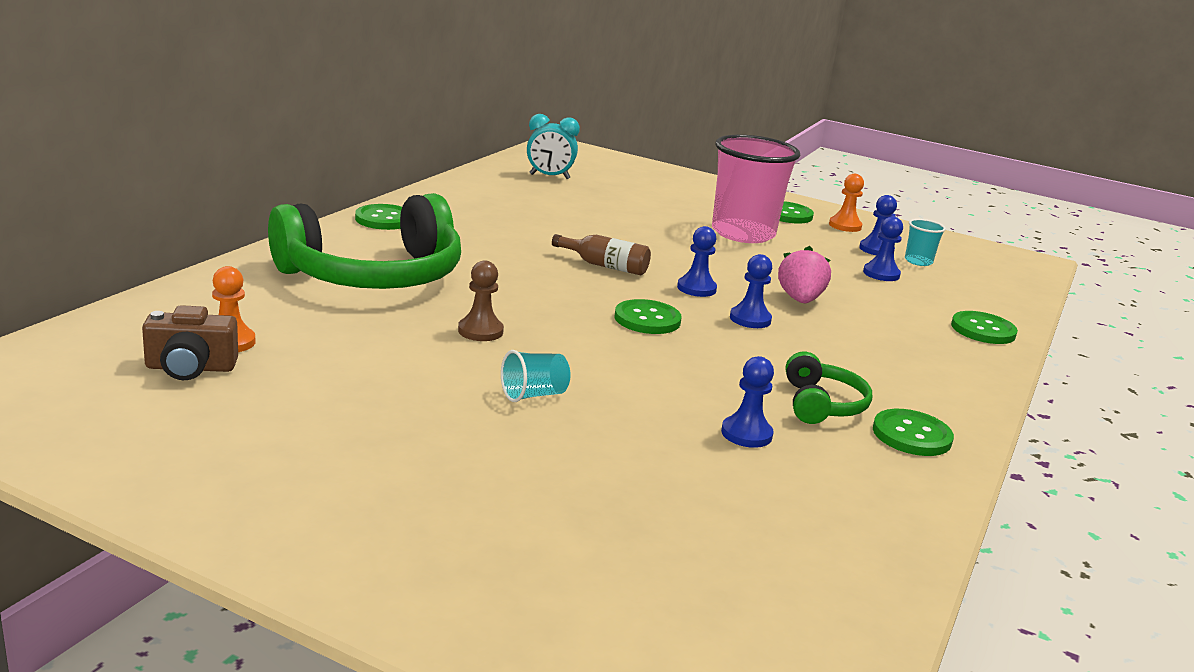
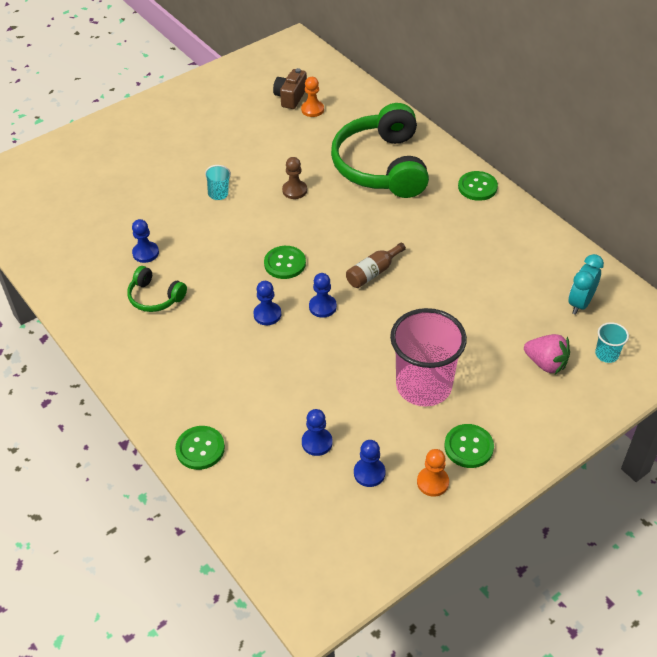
camera: 120 degrees right, 25 degrees up
pink strawberry [778,246,831,303] -> pink strawberry moved to [524,334,570,374]
green button [873,409,954,456] -> none
turquoise cup [905,219,946,266] -> turquoise cup moved to [595,322,629,363]

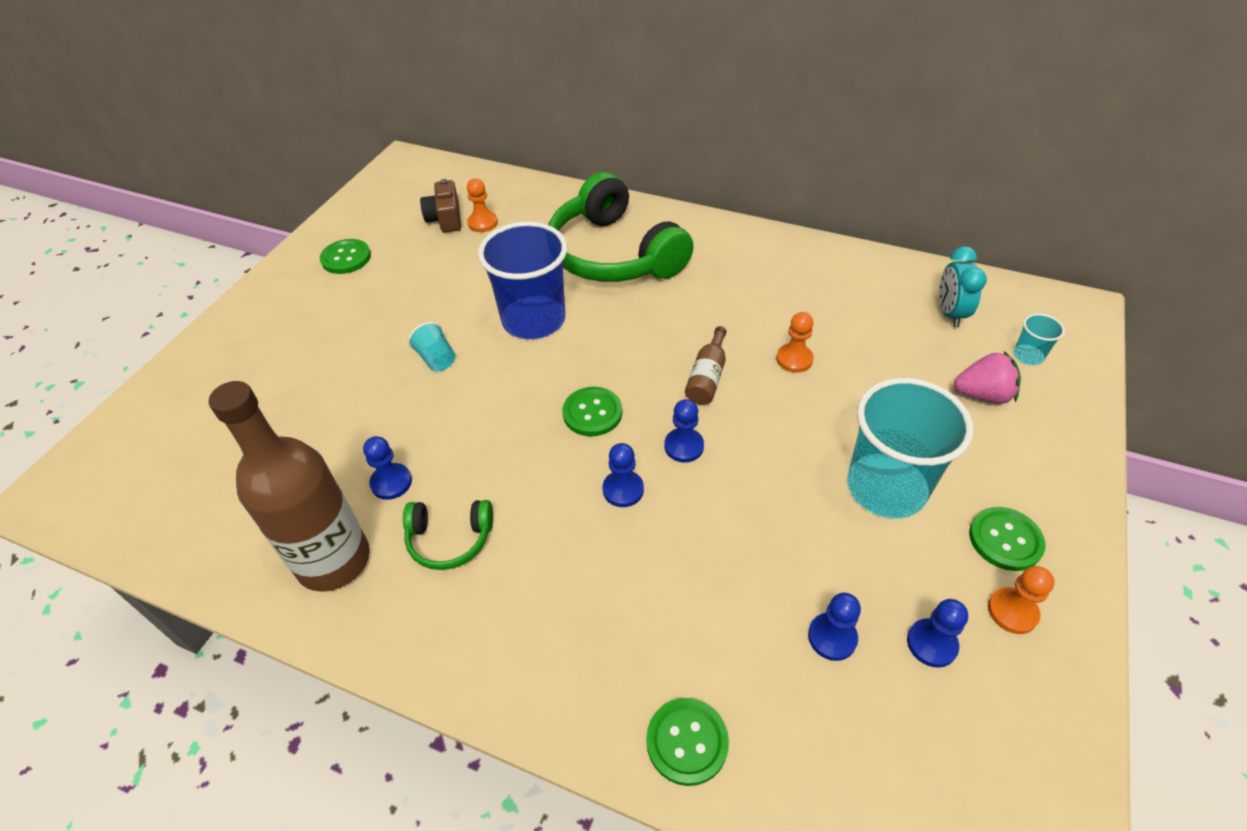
camera: 30 degrees left, 0 degrees up
brown pawn [282,157,307,199] -> blue cup [478,222,568,339]
pink cup [390,308,467,407] -> turquoise cup [847,378,974,519]
green button [458,171,498,201] -> green button moved to [320,239,371,274]
none -> brown bottle [209,381,370,592]
none -> orange pawn [776,312,814,373]

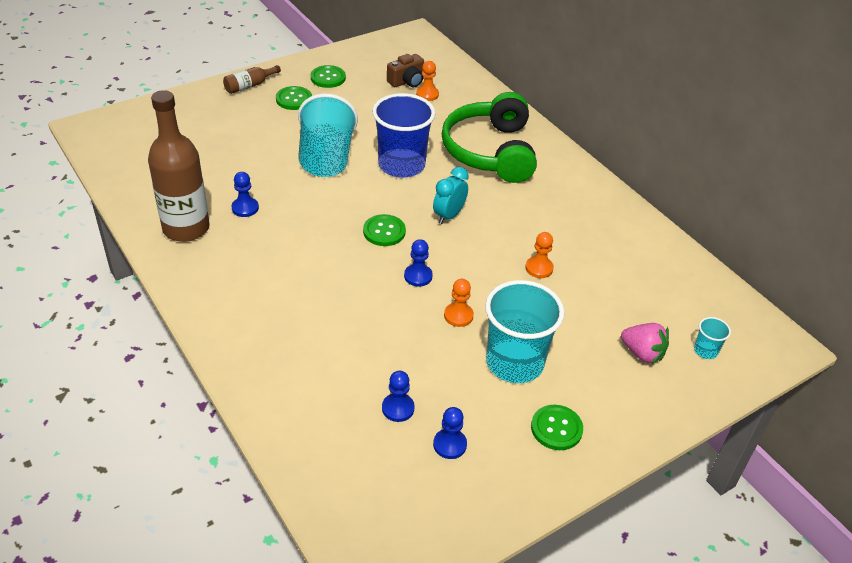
camera: 30 degrees right, 5 degrees down
green headphones [403,500,493,570] -> none
turquoise cup [408,322,456,372] -> turquoise cup [298,94,358,177], size x2.34
brown camera [420,179,461,233] -> brown camera turned 150 degrees counterclockwise [387,54,424,87]
blue pawn [603,443,644,507] -> none
green button [646,698,729,786] -> green button moved to [276,86,312,110]
brown bottle [685,326,726,404] -> brown bottle moved to [223,65,281,94]
turquoise clock [939,246,987,328] -> turquoise clock moved to [433,167,469,224]
orange pawn [988,566,1055,634] -> orange pawn moved to [444,279,474,327]

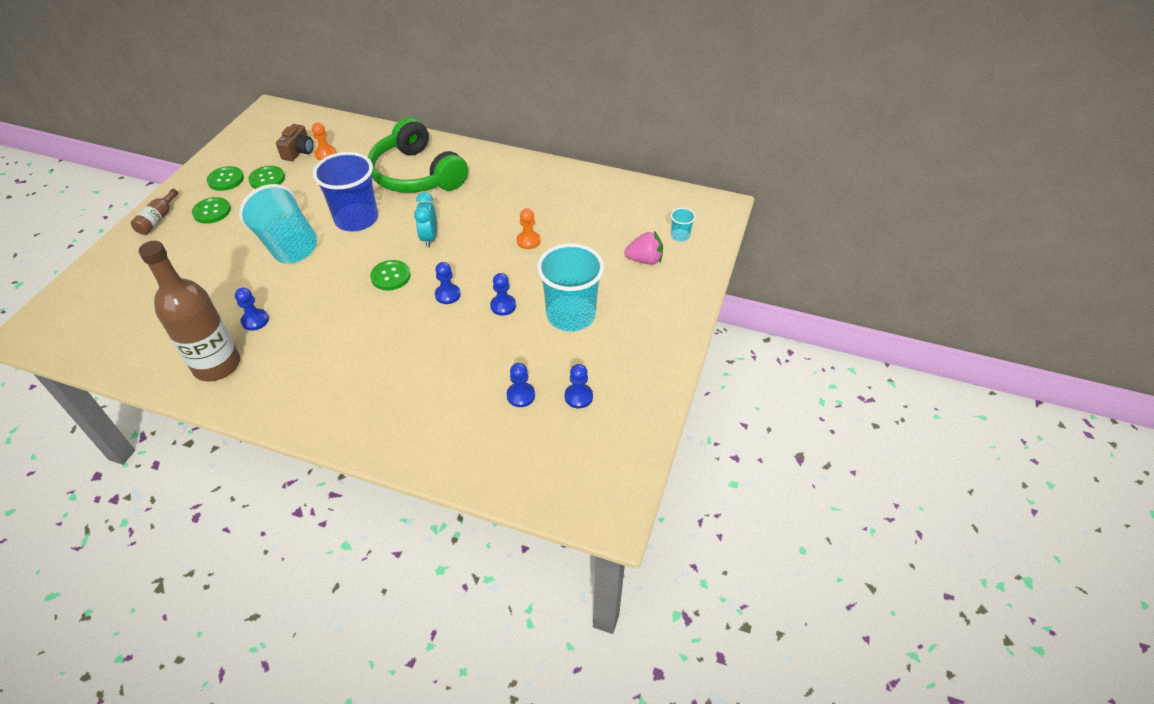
camera: 35 degrees left, 5 degrees up
orange pawn [444,279,474,327] -> blue pawn [490,273,516,316]
green button [531,405,583,450] -> green button moved to [248,166,285,189]

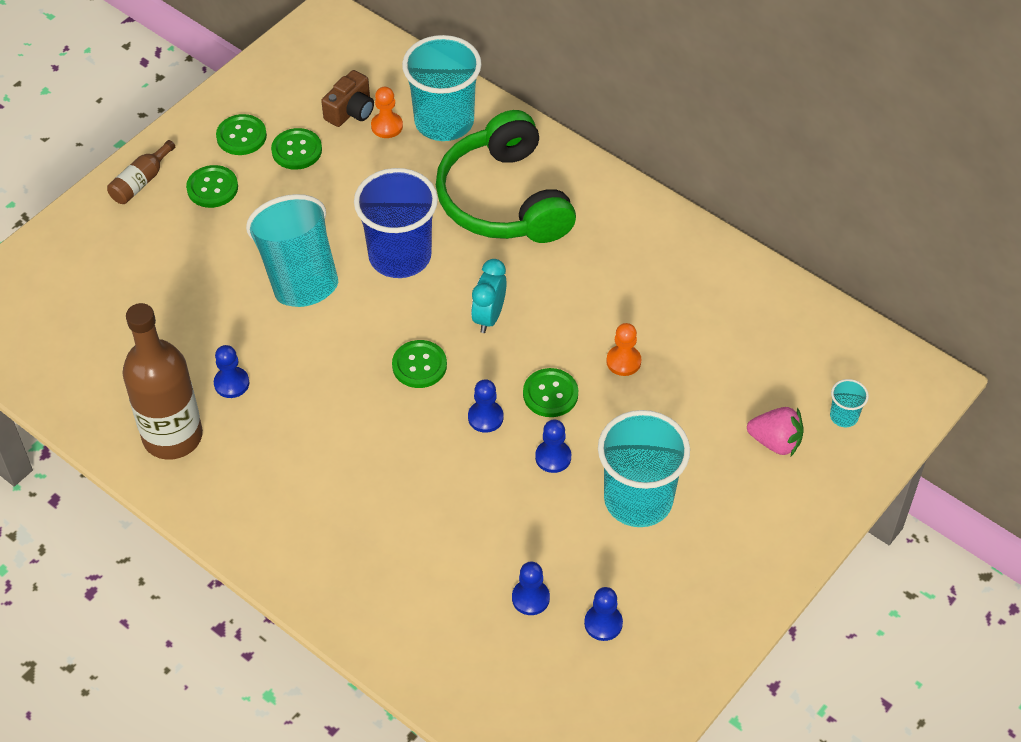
camera: 20 degrees right, 5 degrees up
none -> turquoise cup [402,35,482,141]
none -> green button [523,368,578,417]

